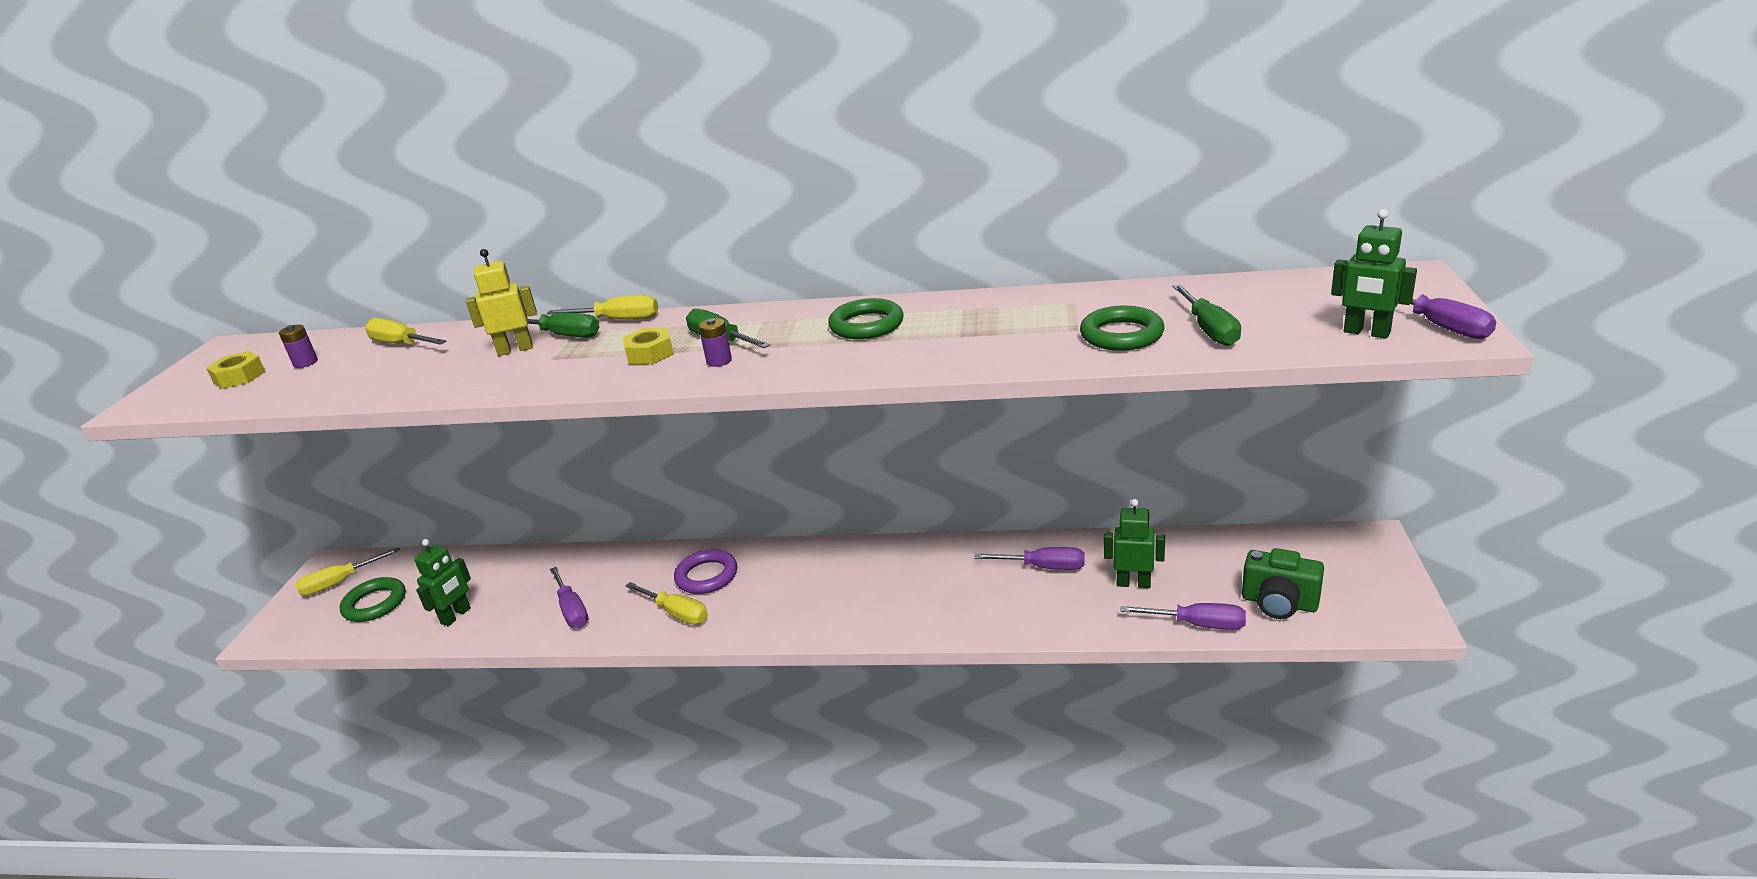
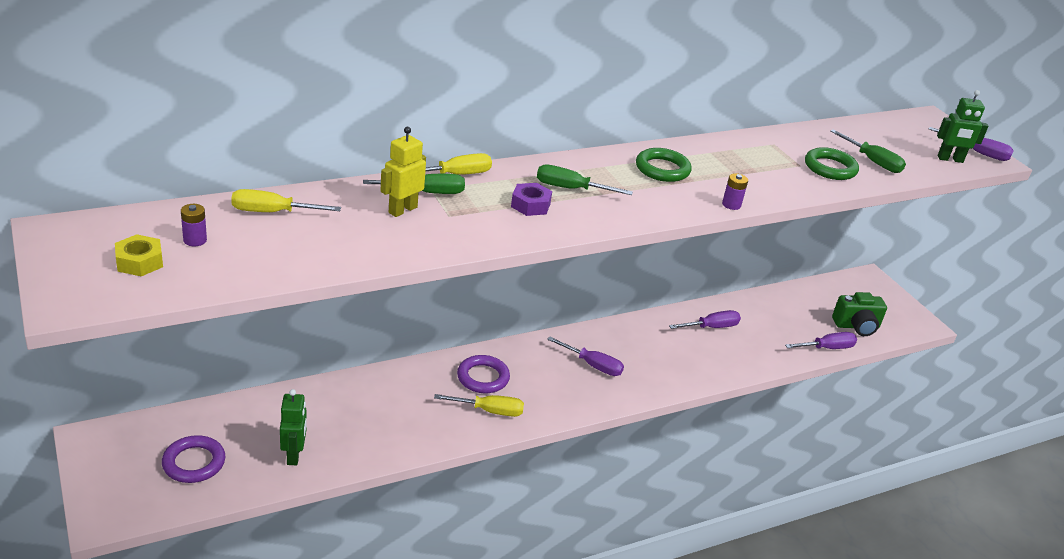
camera: 40 degrees left, 5 degrees up
yellow screwdriver [295,547,400,596] -> none
green ring [340,577,406,622] -> purple ring [162,435,225,483]
purple screwdriver [550,567,588,628] -> purple screwdriver moved to [547,337,624,376]
yellow nut [622,328,674,365] -> purple nut [511,183,552,216]
purple battery [698,318,732,367] -> purple battery moved to [722,173,748,210]
green robot [1104,499,1165,588] -> none

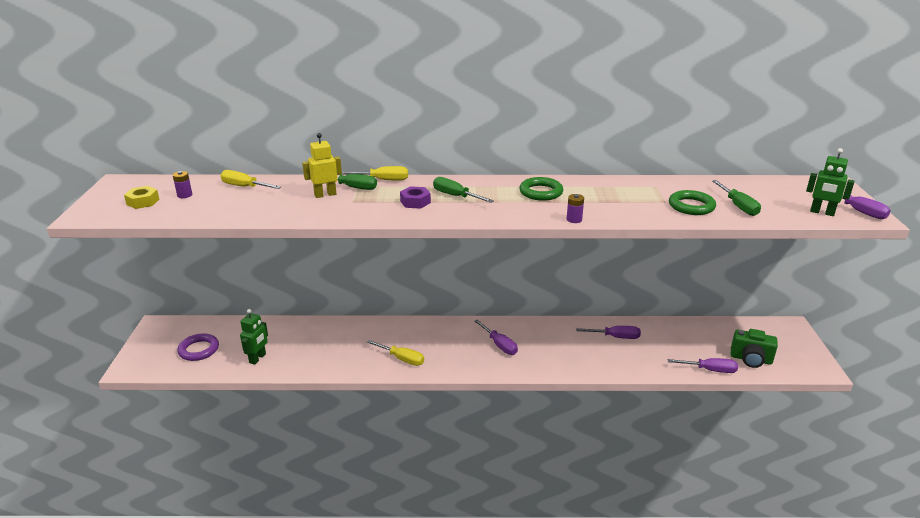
camera: 30 degrees right, 5 degrees down
purple ring [457,355,510,393] -> none

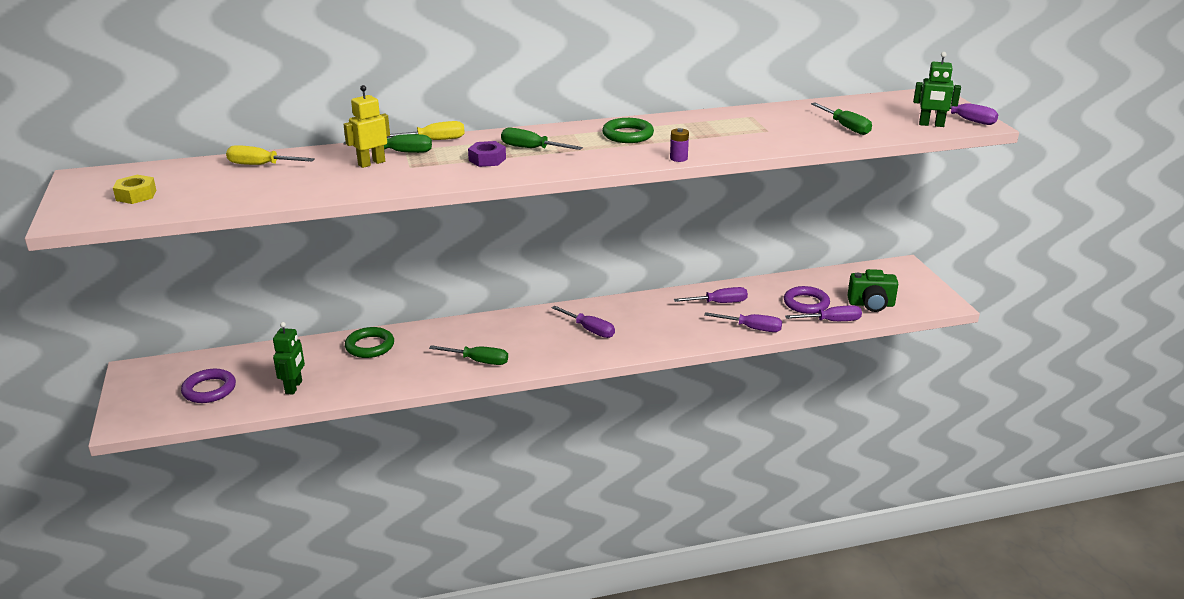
camera: 15 degrees left, 0 degrees up
purple battery [173,171,192,198] -> none
yellow screwdriver [367,340,424,366] -> green screwdriver [429,345,508,365]
green ring [669,190,716,215] -> green ring moved to [345,327,394,358]
none -> purple screwdriver [704,312,782,332]
none -> purple ring [784,286,830,314]

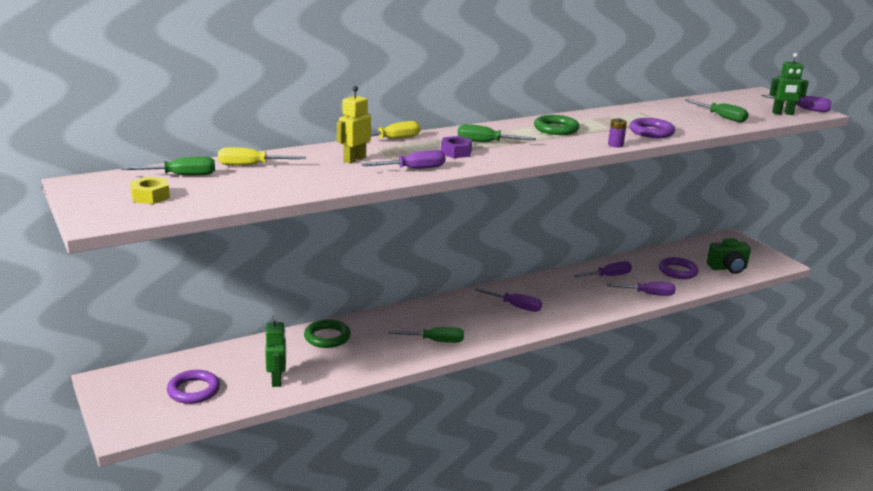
camera: 15 degrees left, 5 degrees down
green screwdriver [343,134,432,153] -> green screwdriver moved to [121,156,215,175]
purple screwdriver [785,305,862,321] -> purple screwdriver moved to [362,150,446,169]
none -> purple ring [629,118,675,138]

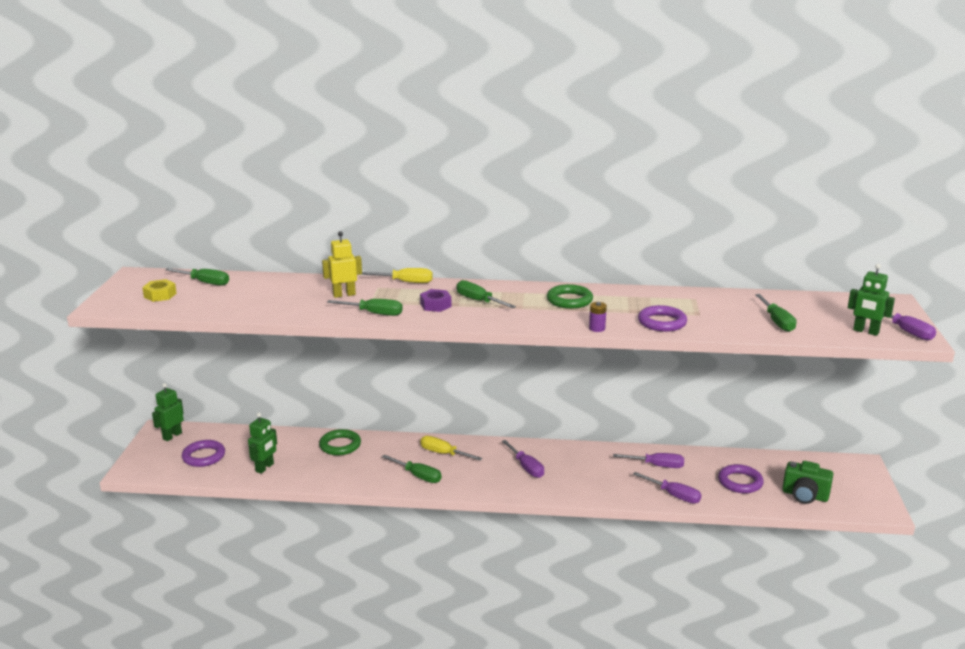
camera: 35 degrees right, 0 degrees up
yellow screwdriver [218,147,306,166] -> yellow screwdriver moved to [420,436,483,461]
purple screwdriver [362,150,446,169] -> green screwdriver [327,299,403,316]
none -> green robot [152,383,184,441]

